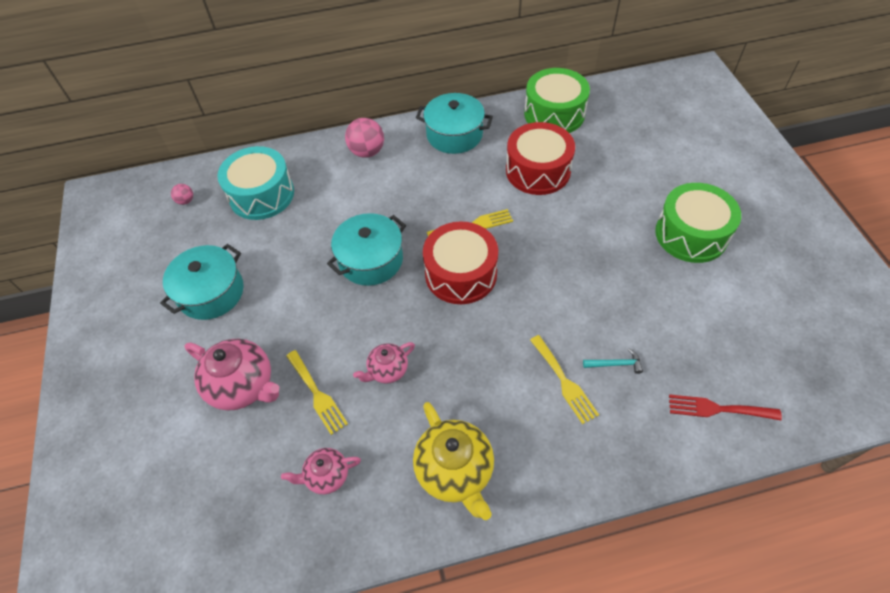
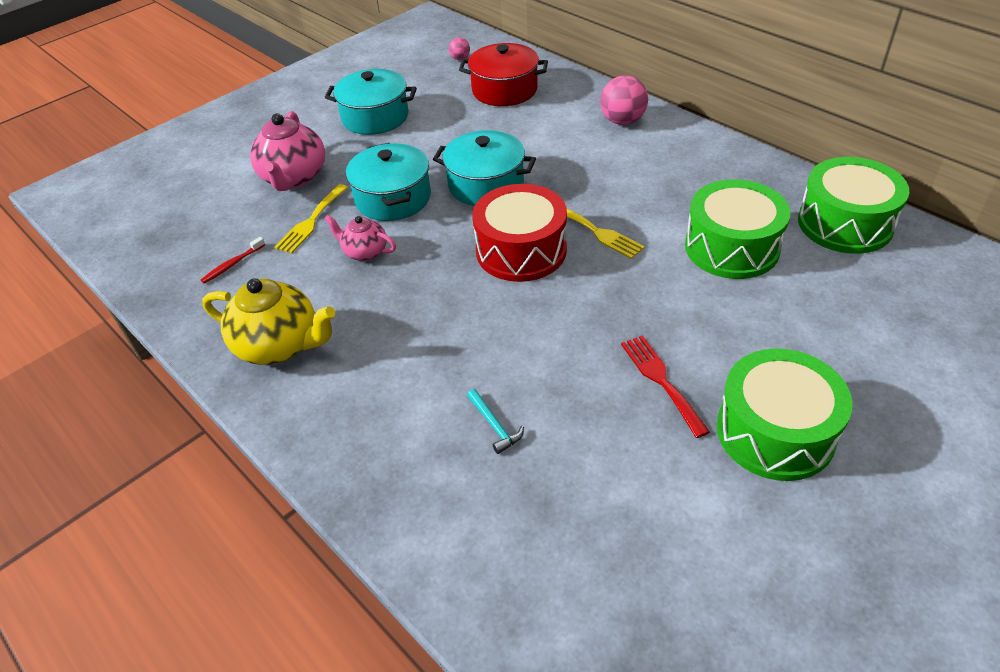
camera: 60 degrees right, 10 degrees down
turquoise drum [217,146,294,220] -> red pot [459,43,548,106]
pink teapot [281,448,361,494] -> red toothbrush [201,237,265,284]
yellow teapot [413,402,494,520] -> yellow teapot turned 105 degrees counterclockwise [202,278,335,365]
turquoise pot [416,93,493,154] -> turquoise pot moved to [346,143,431,221]
red drum [506,122,575,195] -> green drum [685,179,790,279]
yellow fork [530,335,599,424] -> none
red fork [669,394,782,420] -> red fork moved to [621,335,710,438]

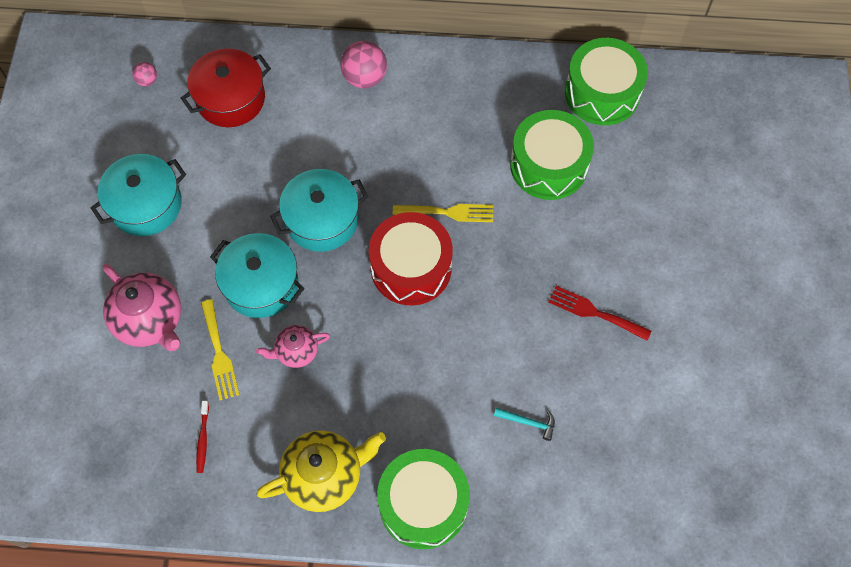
camera: 45 degrees left, 20 degrees up
green drum [717,348,852,481] -> green drum moved to [377,449,470,549]

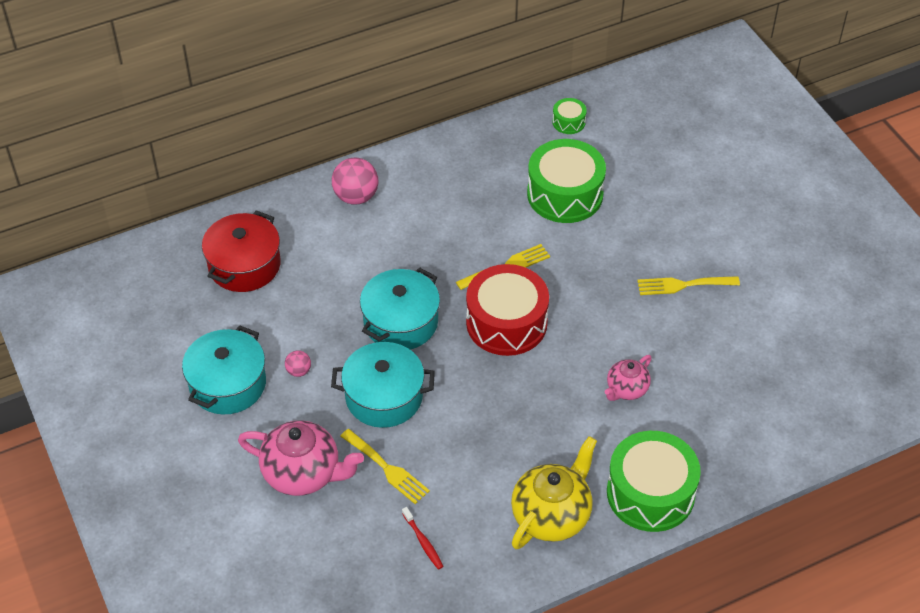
camera: 30 degrees left, 15 degrees down
pink ball [132,62,157,86] -> pink ball moved to [285,350,311,377]
pink teapot [256,325,330,368] -> pink teapot moved to [605,355,652,401]
turquoise hammer [494,408,555,441] -> none
red fork [548,286,651,341] -> yellow fork [637,276,740,295]
green drum [565,38,648,125] -> green drum [552,98,587,134], size x0.45

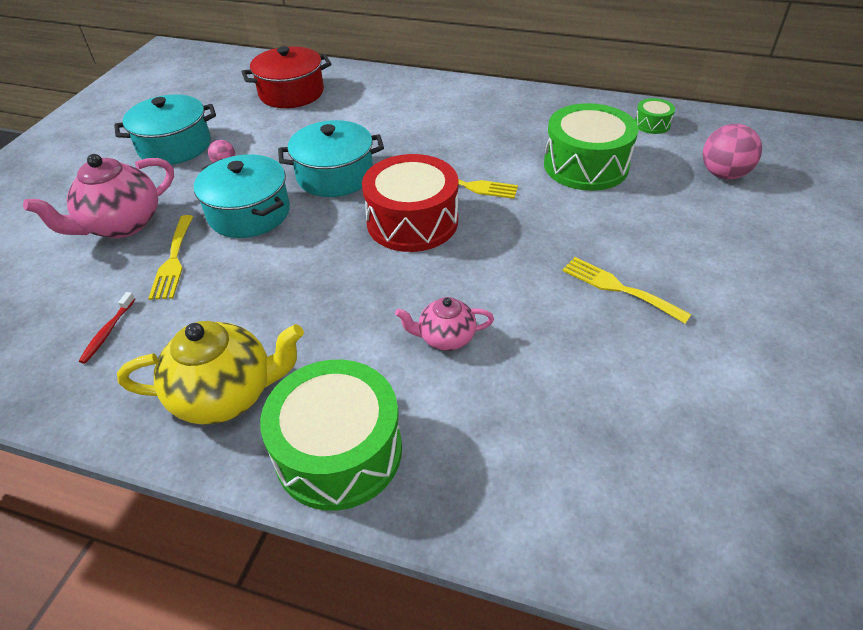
camera: 45 degrees right, 5 degrees down
pink teapot [238,420,364,496] -> pink teapot turned 75 degrees clockwise [23,154,174,238]
pink ball [332,157,378,205] -> pink ball moved to [703,124,762,179]

